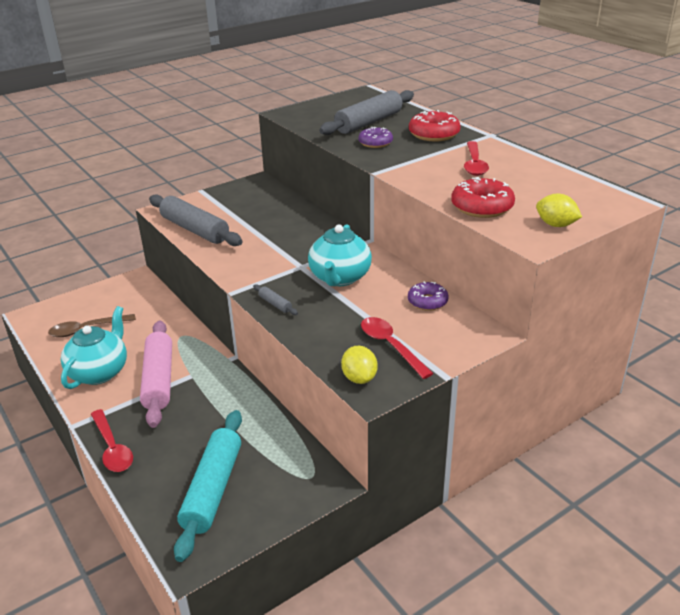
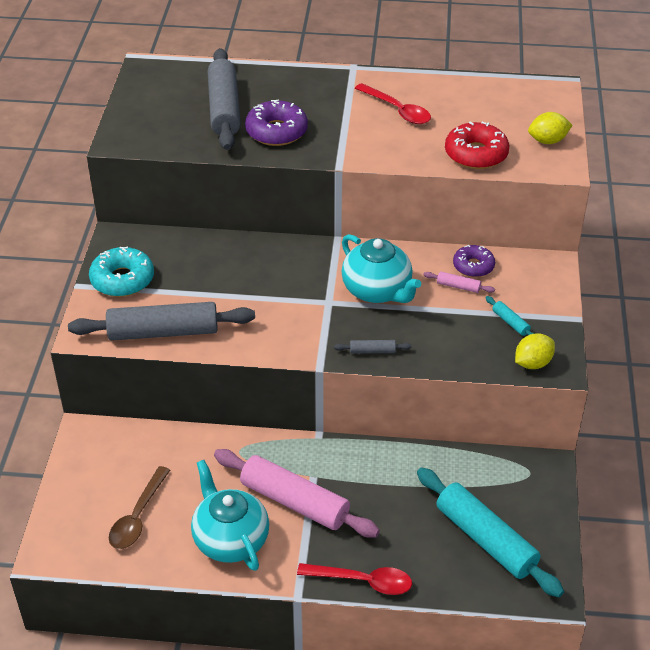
camera: 50 degrees left, 10 degrees up
yellow lemon [341,346,377,384] -> yellow lemon turned 60 degrees counterclockwise [515,333,555,369]
purple donut [358,127,393,148] -> purple donut [245,99,308,146], size x1.52
red spoon [361,317,434,379] -> turquoise rolling pin [486,296,534,336]
red donut [409,110,461,142] -> none
none -> turquoise donut [89,247,154,297]
none -> pink rolling pin [423,272,495,293]

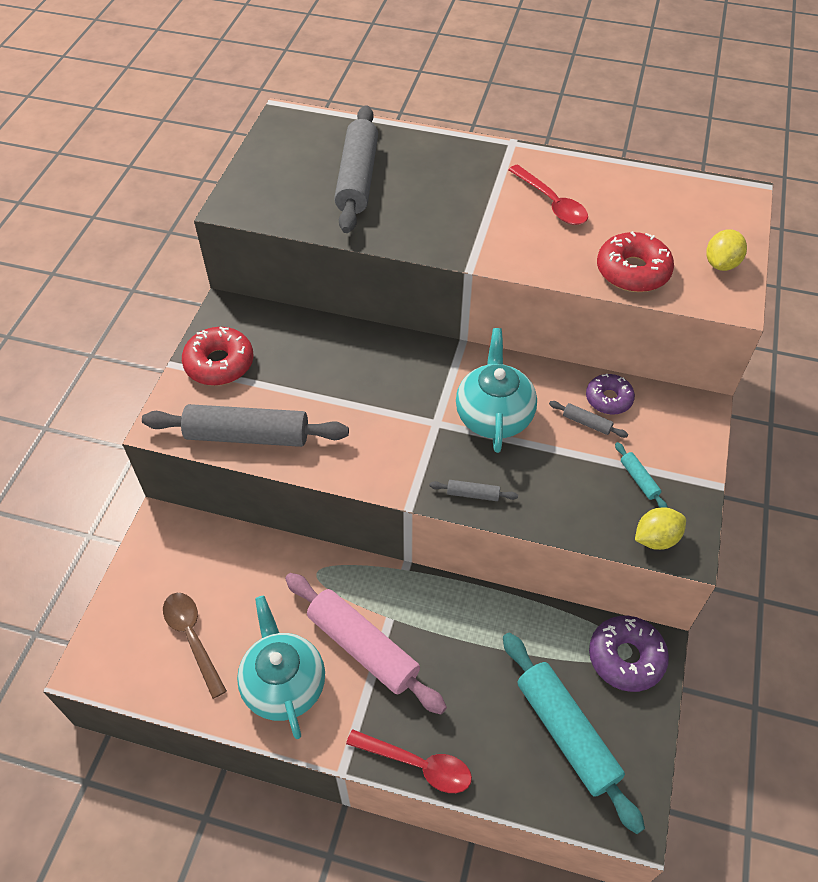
camera: 10 degrees right, 10 degrees up
turquoise donut [89,247,154,297] -> red donut [182,327,254,386]
brown spoon [109,466,170,549] -> brown spoon turned 120 degrees clockwise [163,593,227,699]
purple donut [245,99,308,146] -> purple donut moved to [589,616,669,692]
turquoise teapot [342,234,421,303] -> turquoise teapot turned 150 degrees counterclockwise [456,328,537,453]
pink rolling pin [423,272,495,293] -> grey rolling pin [549,401,628,438]
yellow lemon [528,112,572,144] -> yellow lemon turned 60 degrees counterclockwise [706,229,747,271]

